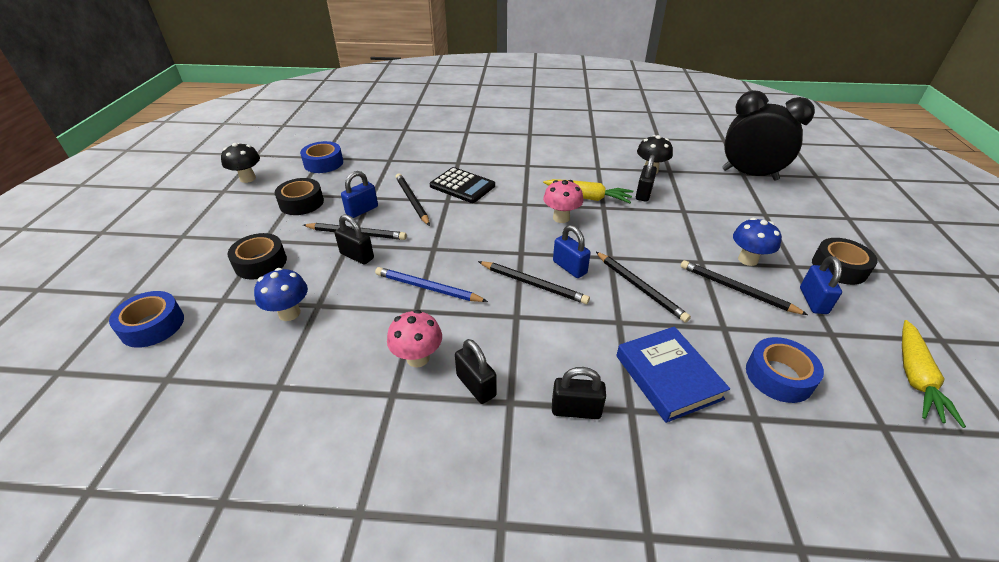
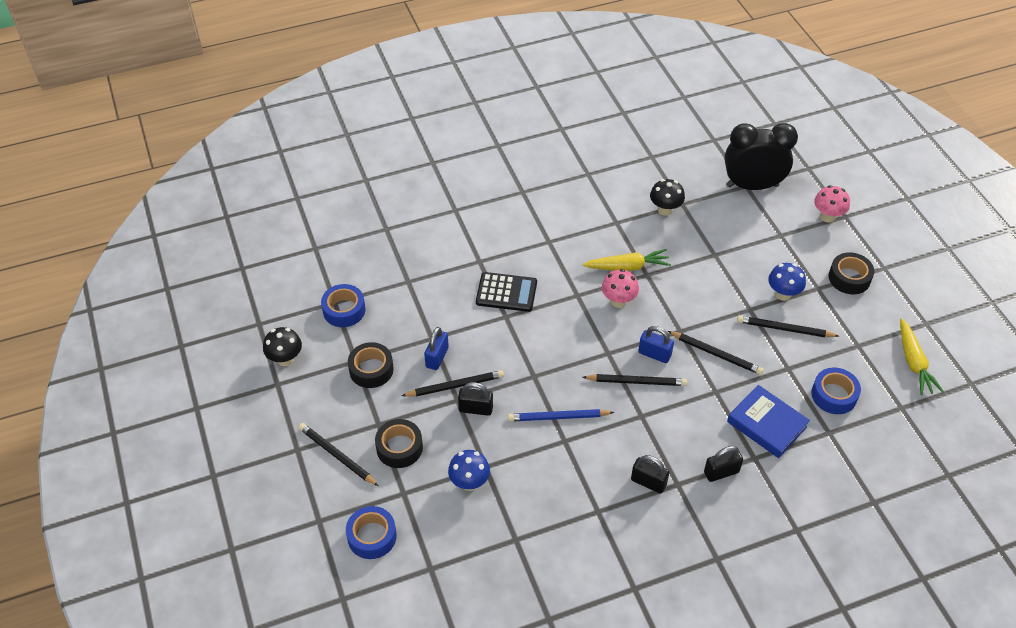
camera: 25 degrees left, 10 degrees up
pink mushroom [387,310,442,367] -> pink mushroom moved to [814,185,850,223]
black pencil [396,173,430,226] -> black pencil moved to [299,423,379,486]
black padlock [636,155,657,202] -> none
blue padlock [800,256,842,314] -> none

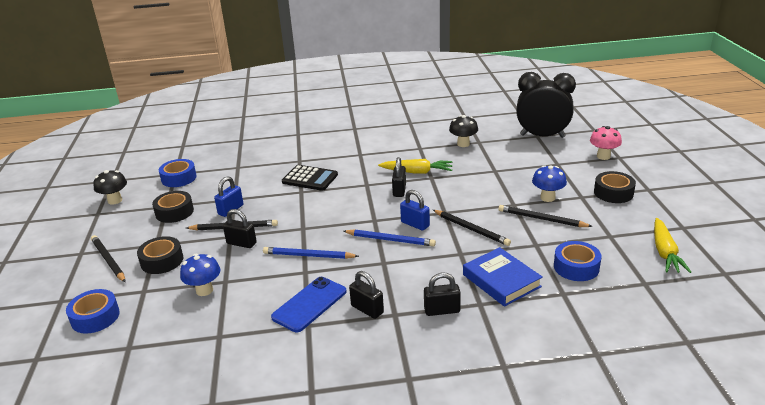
camera: 15 degrees right, 20 degrees down
black pencil [583,374,687,386] -> blue pencil [343,229,436,247]
pink mushroom [602,269,639,308] -> black padlock [392,157,406,197]
none -> blue phone [271,277,347,332]

